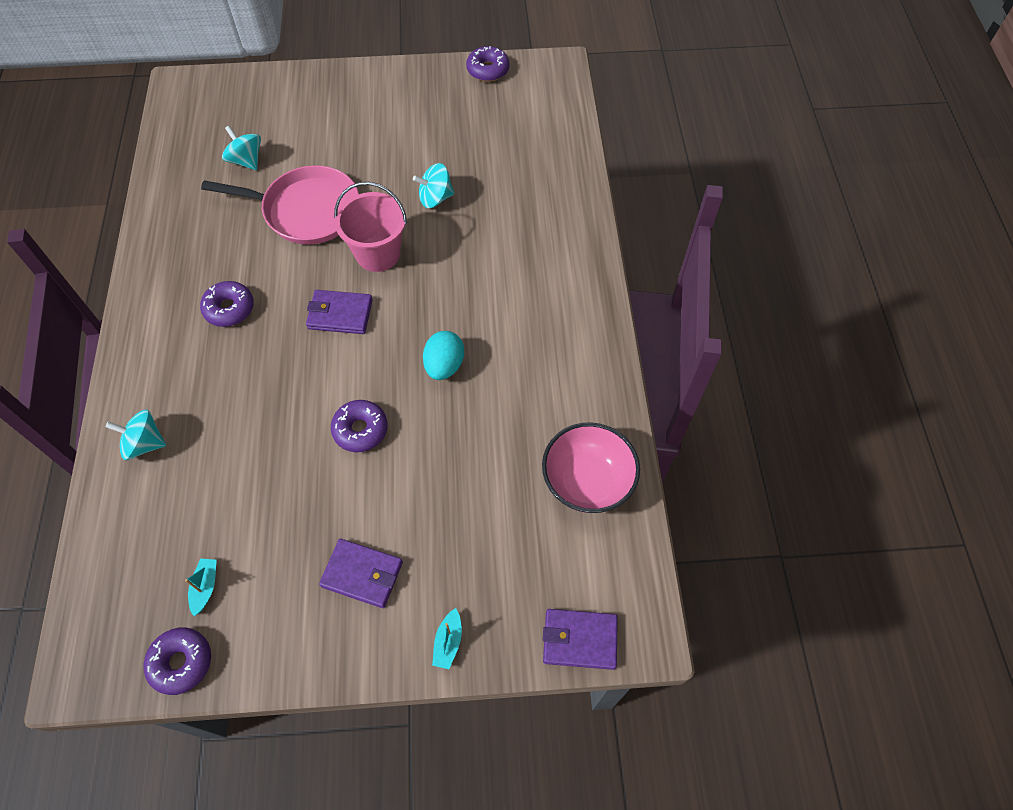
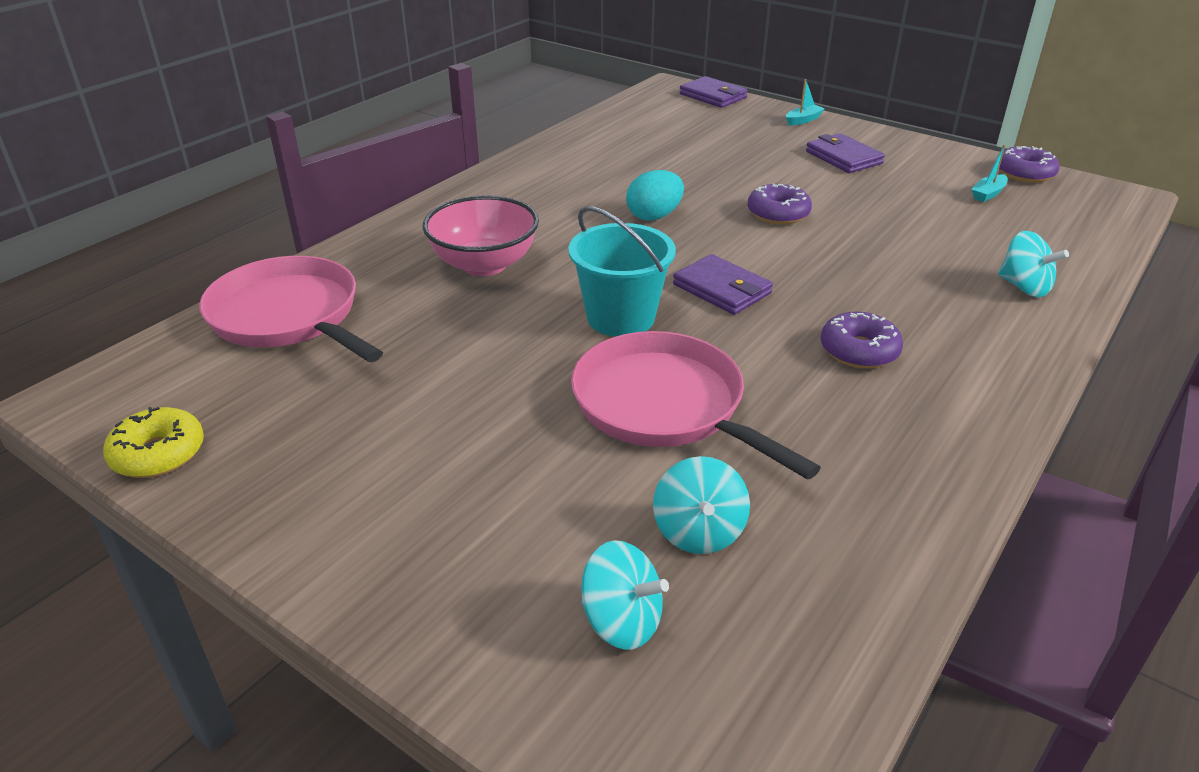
camera: 140 degrees left, 25 degrees down
pink bucket [334,182,407,272] -> turquoise bucket [568,206,676,337]
turquoise spinning top [413,163,454,208] -> turquoise spinning top moved to [581,540,669,650]
purple donut [466,46,509,82] -> yellow donut [103,407,204,478]
pink bowl [542,422,640,513] -> pink bowl moved to [423,195,539,276]
none -> pink pan [199,256,383,362]

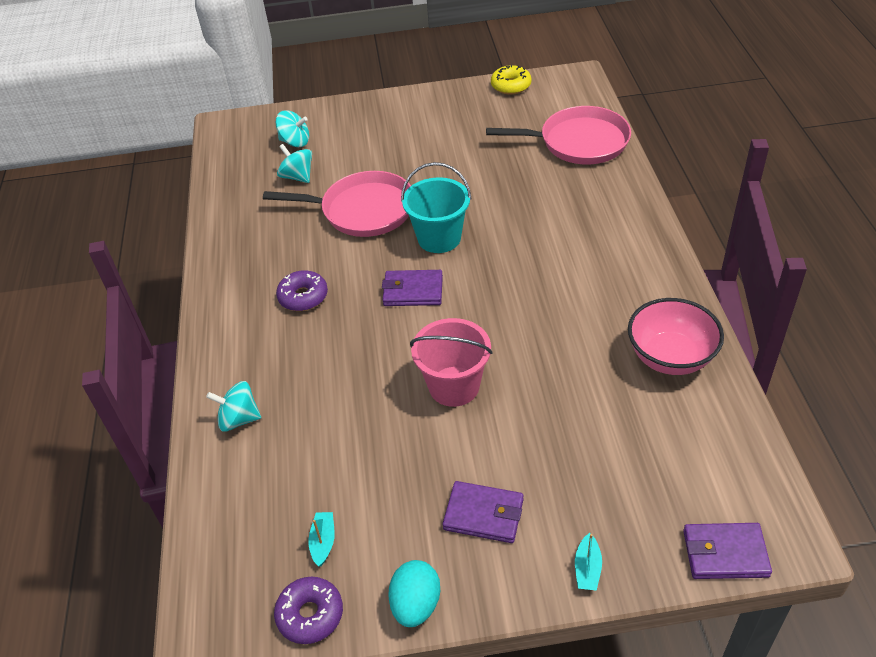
camera: 140 degrees right, 10 degrees up
pink bowl [423,195,539,276] -> pink bowl moved to [628,298,724,375]
turquoise spinning top [581,540,669,650] -> turquoise spinning top turned 150 degrees counterclockwise [276,110,309,147]
turquoise egg [626,170,684,221] -> turquoise egg moved to [389,560,440,627]
purple donut [747,184,812,225] -> pink bucket [410,318,493,407]

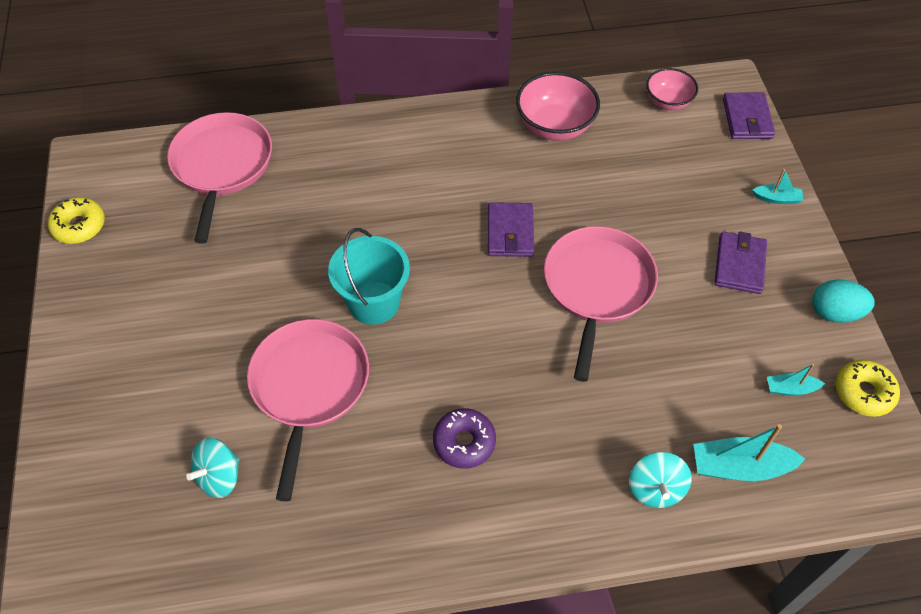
camera: 95 degrees left, 10 degrees up
purple donut [274,577,343,644] -> yellow donut [836,360,900,417]
turquoise spinning top [276,110,309,147] -> none
purple wallet [382,270,443,306] -> purple wallet moved to [488,202,534,257]
pink bucket [410,318,493,407] -> pink pan [544,226,658,382]
none -> pink bowl [646,68,698,110]
none -> turquoise boat [693,424,805,481]

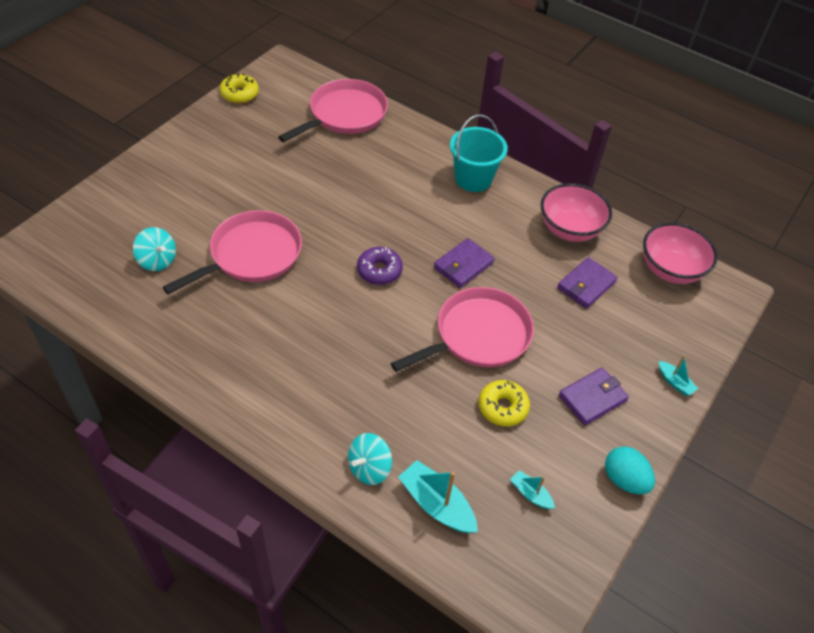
camera: 40 degrees right, 5 degrees down
turquoise spinning top [186,438,240,498] -> turquoise spinning top turned 135 degrees counterclockwise [133,227,176,271]
turquoise bucket [328,228,410,325] -> turquoise bucket moved to [450,114,508,192]
purple donut [433,409,496,468] -> purple donut moved to [357,247,403,285]
pink bowl [646,68,698,110] -> pink bowl [643,223,718,284], size x1.57
purple wallet [723,93,775,139] -> purple wallet moved to [557,257,618,309]
yellow donut [836,360,900,417] -> yellow donut moved to [478,380,530,426]

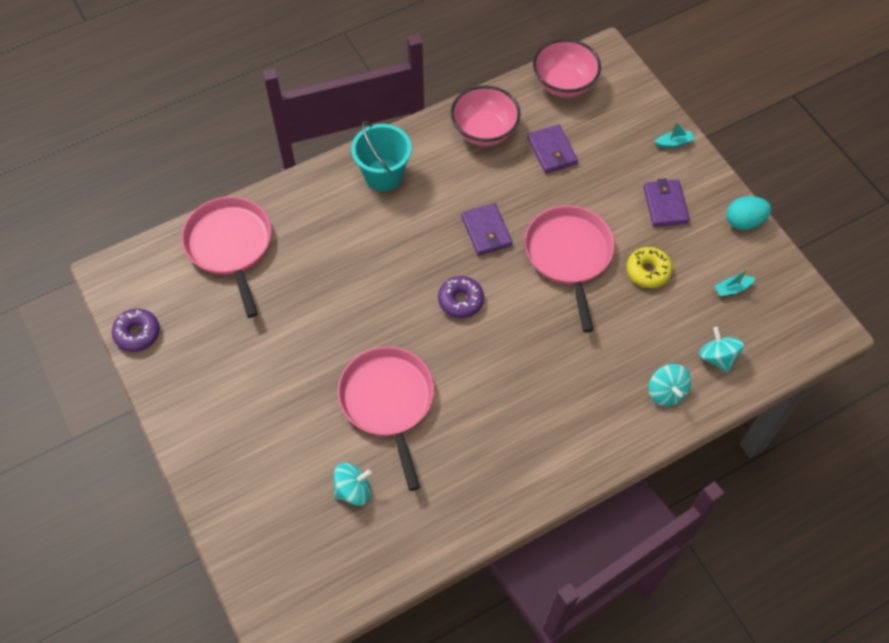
camera: 60 degrees left, 10 degrees up
yellow donut [219,74,259,104] -> purple donut [112,309,160,352]
turquoise boat [398,460,478,533] -> turquoise spinning top [699,327,744,372]

